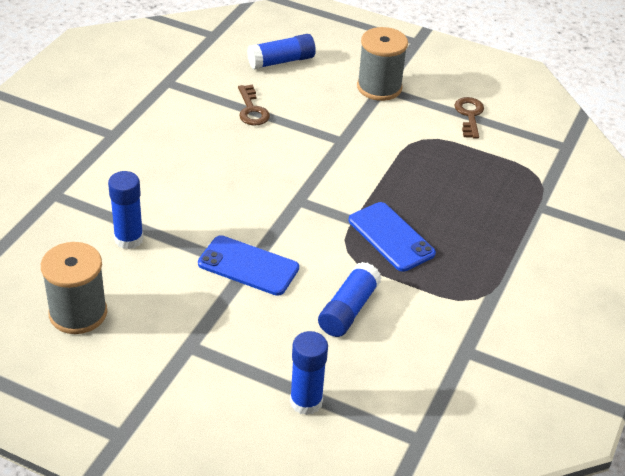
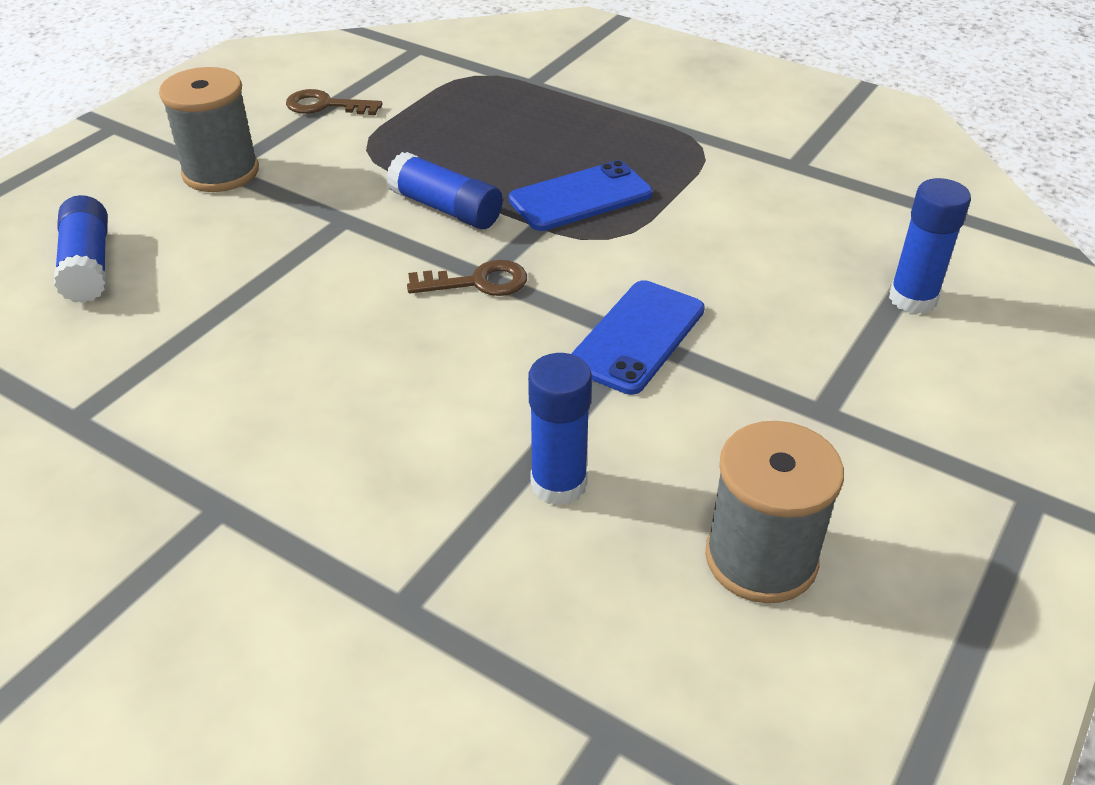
camera: 80 degrees left, 0 degrees up
brown key [238,85,270,125] -> brown key moved to [407,260,527,296]
blue glue stick [318,262,382,337] -> blue glue stick moved to [386,152,503,229]

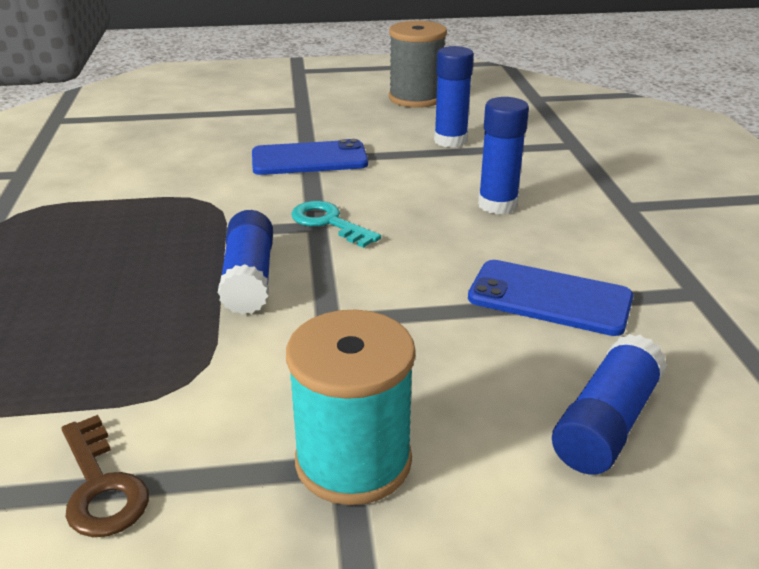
camera: 130 degrees left, 10 degrees down
grey spool [159,67,259,192] -> turquoise spool [286,309,416,505]
brown key [407,260,527,296] -> turquoise key [291,201,381,248]
blue phone [509,160,653,231] -> blue phone moved to [468,260,633,336]
blue glue stick [889,178,971,314] -> blue glue stick moved to [478,97,529,214]

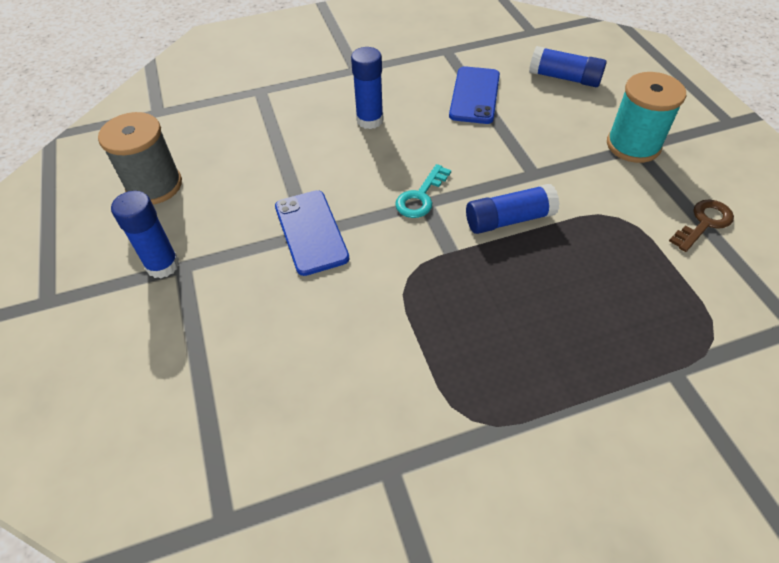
camera: 100 degrees left, 20 degrees up
blue glue stick [434,46,474,148] -> blue glue stick moved to [111,191,179,278]

